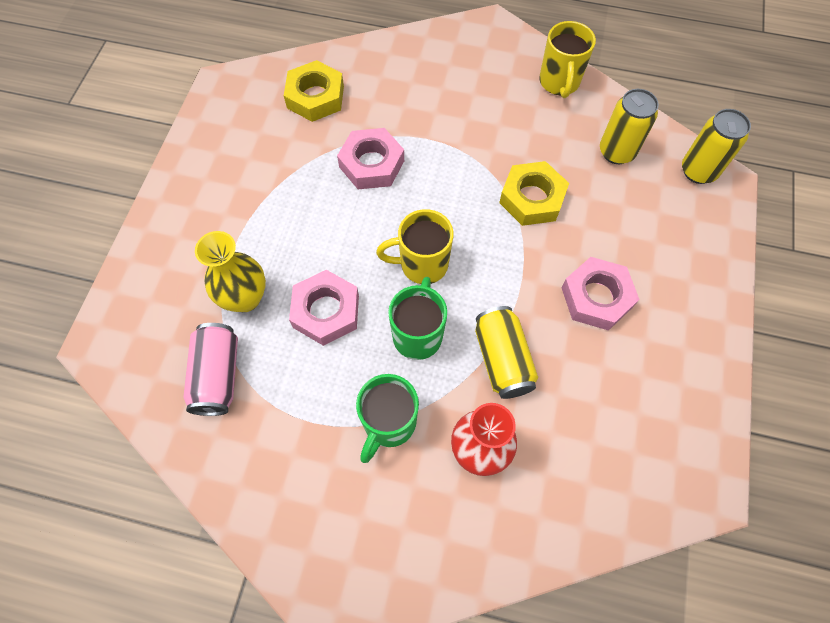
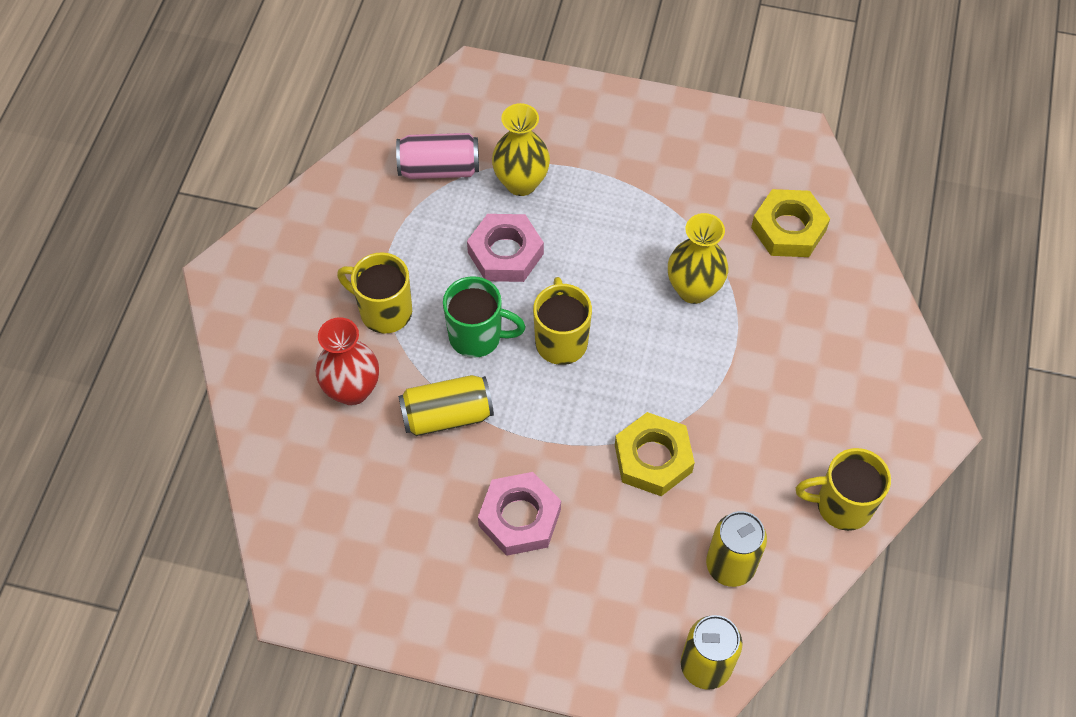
camera: 90 degrees right, 5 degrees down
pink nut [337,128,404,189] -> yellow vase [668,213,728,304]
green mug [356,374,419,463] -> yellow mug [337,252,412,334]

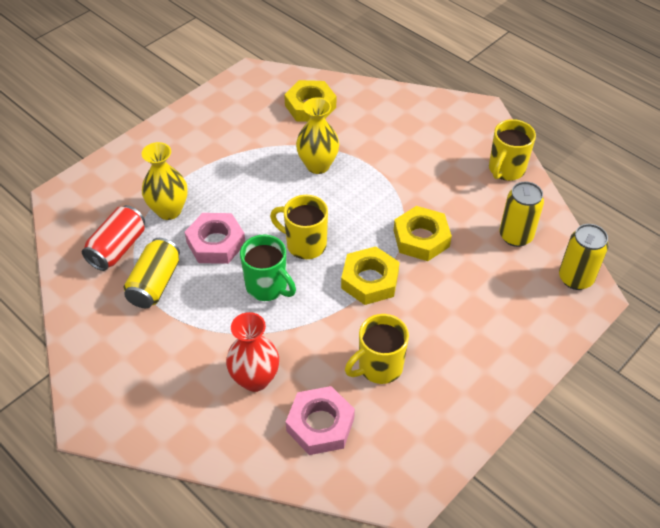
camera: 60 degrees left, 10 degrees down
yellow mug [337,252,412,334] -> yellow mug moved to [345,314,409,384]
pink can [396,133,479,179] -> red can [82,205,145,271]
yellow can [398,375,494,436] -> yellow can moved to [124,238,180,308]
green mug [443,276,526,358] -> green mug turned 90 degrees clockwise [240,235,296,301]
pink nut [478,472,561,556] -> pink nut moved to [286,386,355,455]
none -> yellow nut [341,246,400,305]

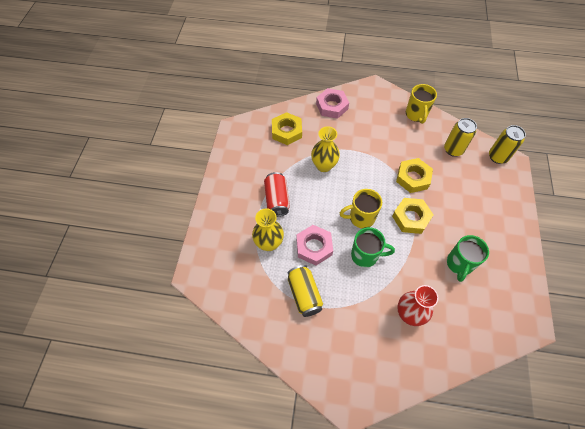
camera: 35 degrees left, 10 degrees up
red can [82,205,145,271] -> red can moved to [264,172,290,217]
pink nut [286,386,355,455] -> pink nut moved to [316,88,349,119]
yellow mug [345,314,409,384] -> green mug [447,235,489,282]

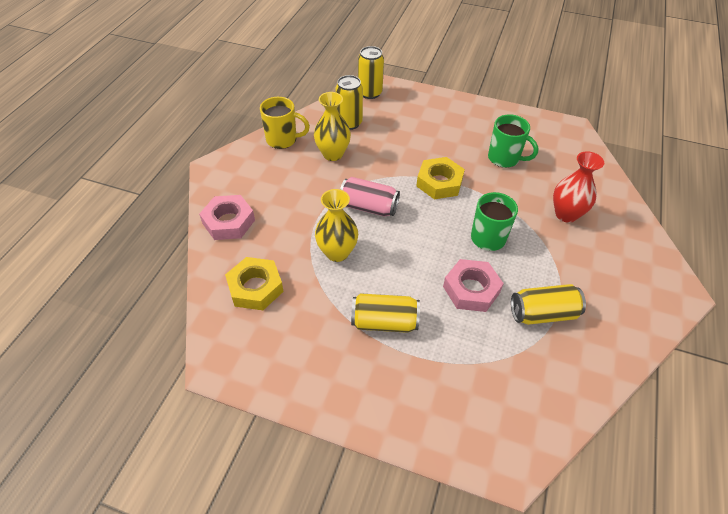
camera: 80 degrees left, 10 degrees down
yellow vase [252,208,284,251] -> yellow vase moved to [314,92,351,161]
red can [264,172,290,217] -> yellow can [351,293,420,333]
yellow mug [340,189,382,228] -> none
yellow nut [396,158,433,193] -> none
none -> pink can [340,177,400,217]

